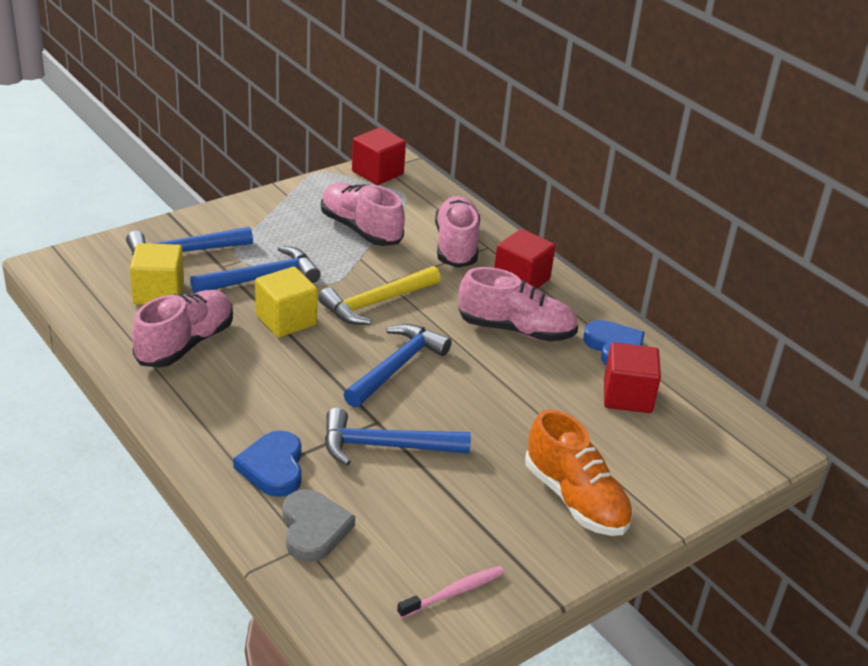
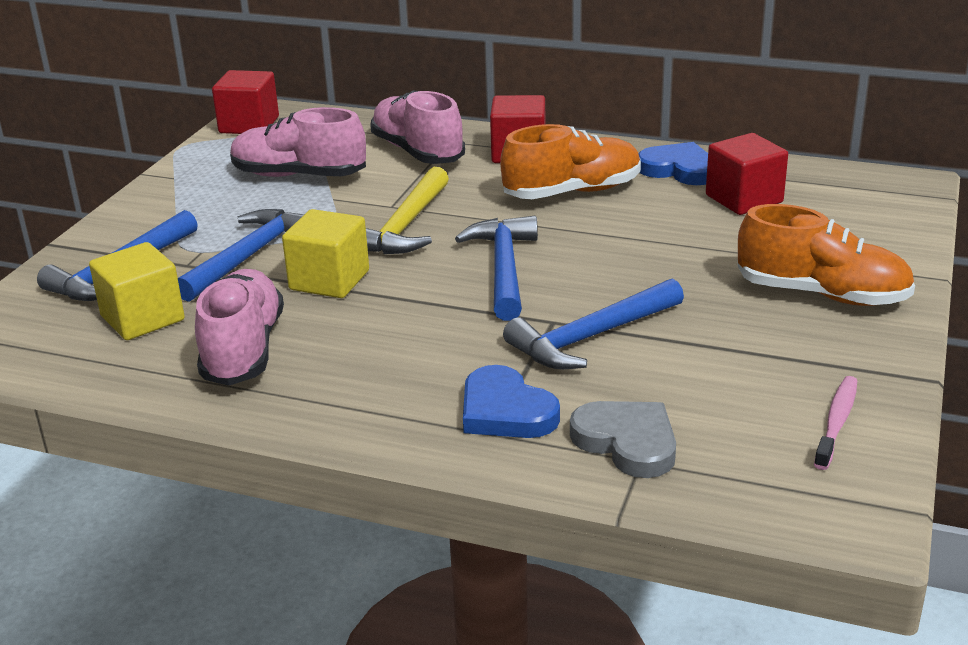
camera: 30 degrees left, 5 degrees down
pink shoe [458,267,578,341] -> orange shoe [500,124,641,199]

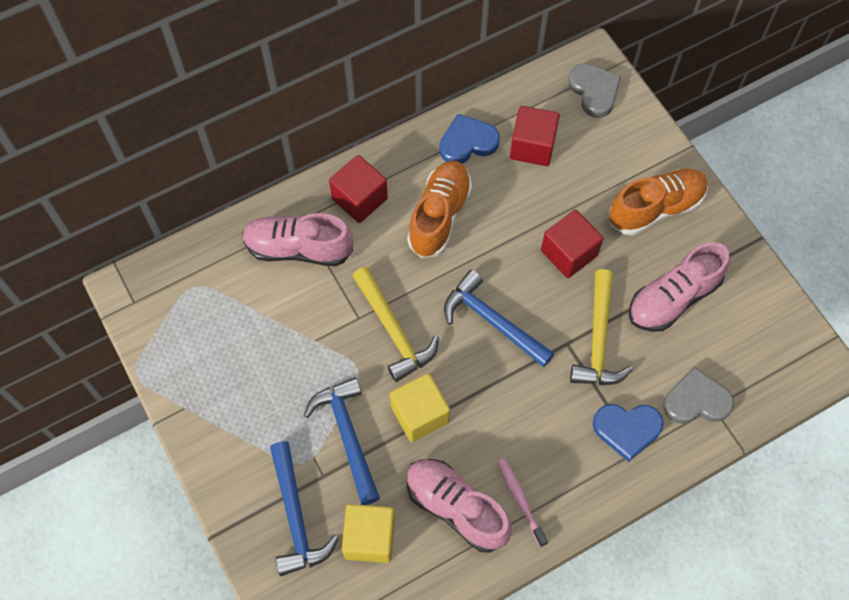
camera: 50 degrees left, 35 degrees up
red cube [212,70,279,134] -> red cube moved to [541,210,603,278]
pink shoe [230,107,366,177] -> pink shoe moved to [629,242,730,332]
blue hammer [503,278,684,369] -> yellow hammer [570,269,633,385]
pink toothbrush [814,376,857,470] -> pink toothbrush moved to [498,459,548,547]
none -> grey heart [568,63,621,118]

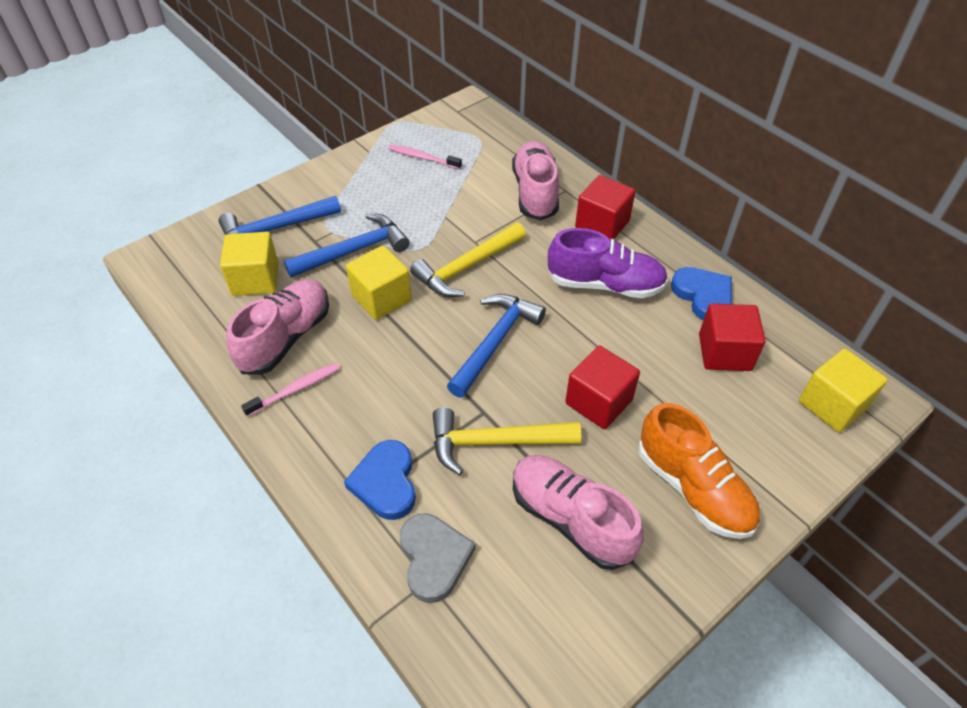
camera: 80 degrees right, 15 degrees down
orange shoe [407,161,472,258] -> purple shoe [548,228,668,298]
grey heart [568,63,621,118] -> yellow cube [799,349,887,432]
none -> pink toothbrush [389,145,462,169]

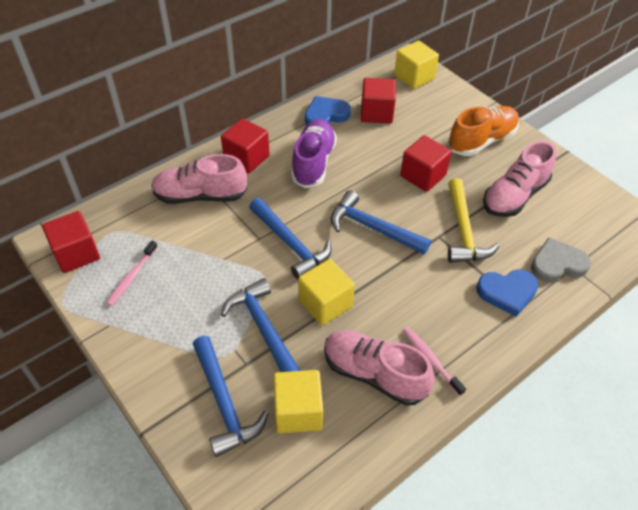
camera: 90 degrees left, 0 degrees up
yellow hammer [410,222,526,297] -> blue hammer [249,198,331,280]
none -> red cube [42,211,100,273]

